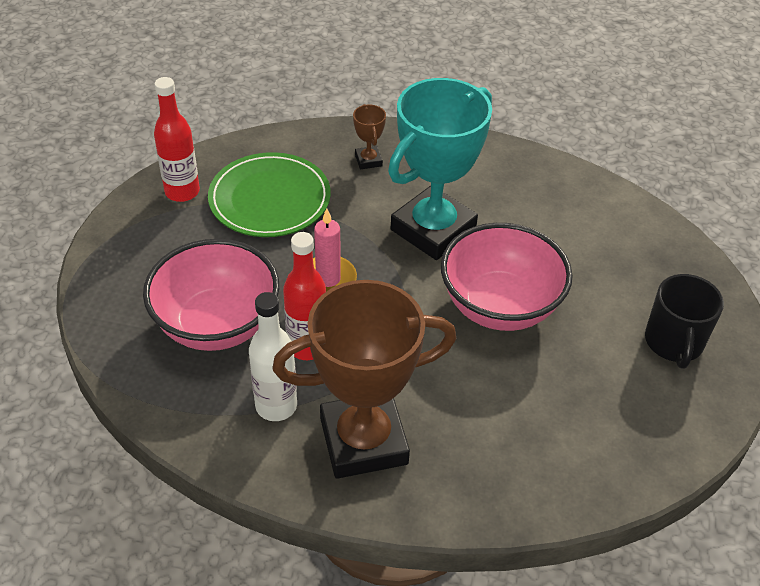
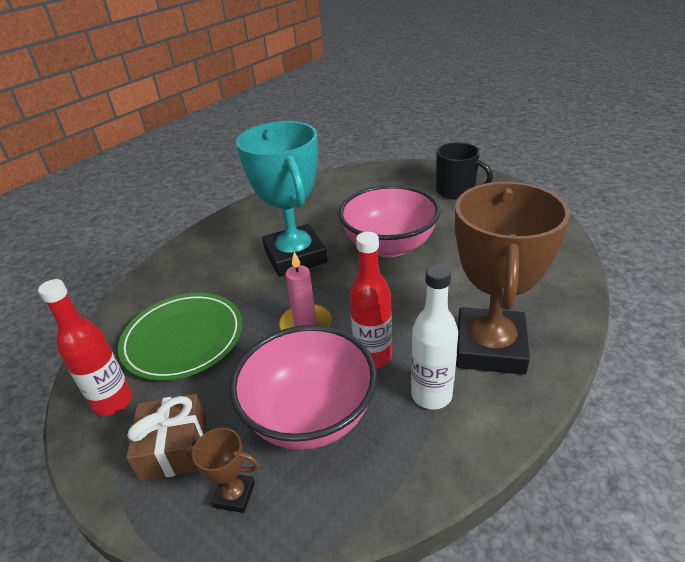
camera: 60 degrees left, 10 degrees down
brown trophy [353,104,386,169] -> brown trophy moved to [184,428,259,513]
none -> brown gift [126,394,206,481]

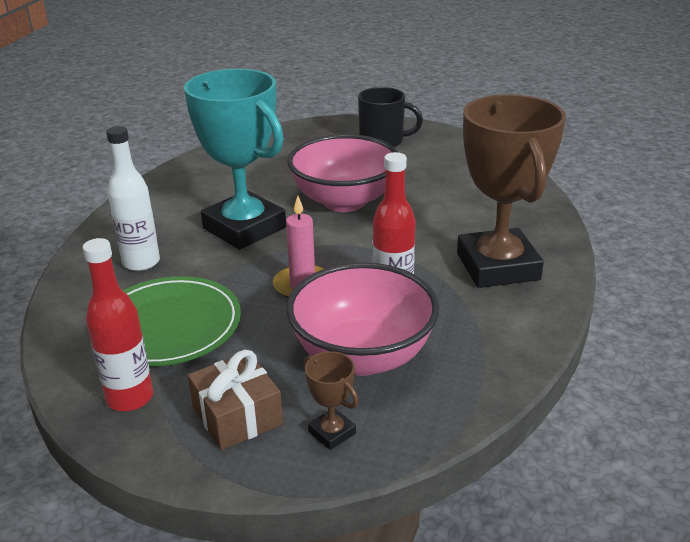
camera: 25 degrees left, 5 degrees down
brown trophy [184,428,259,513] -> brown trophy turned 60 degrees clockwise [304,351,359,450]
white bottle [411,264,458,410] -> white bottle moved to [106,126,160,271]

